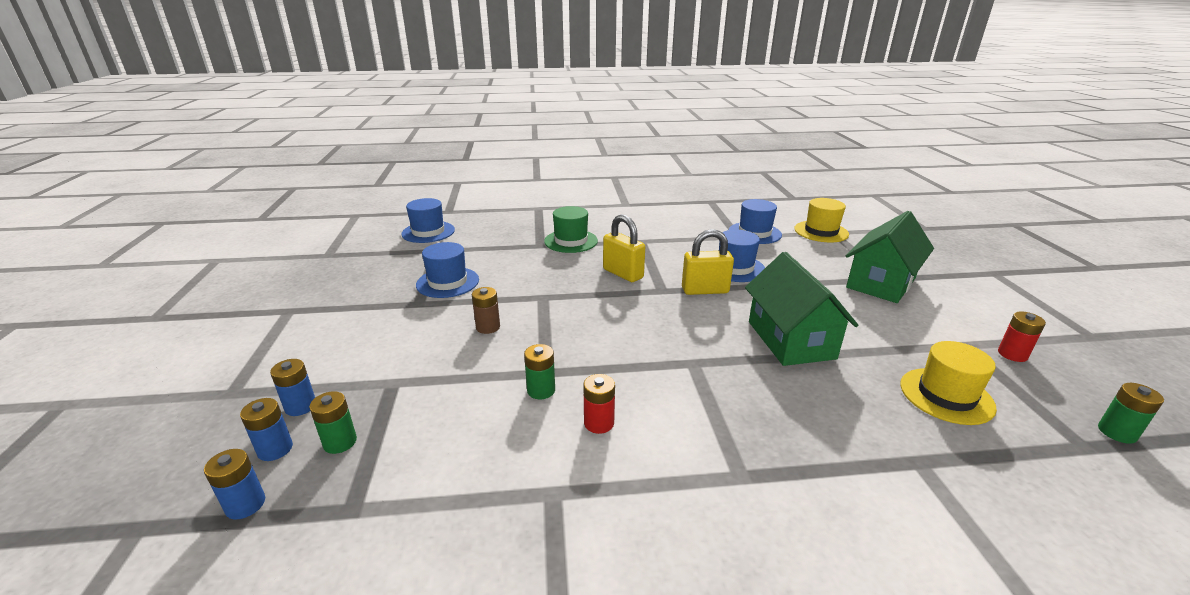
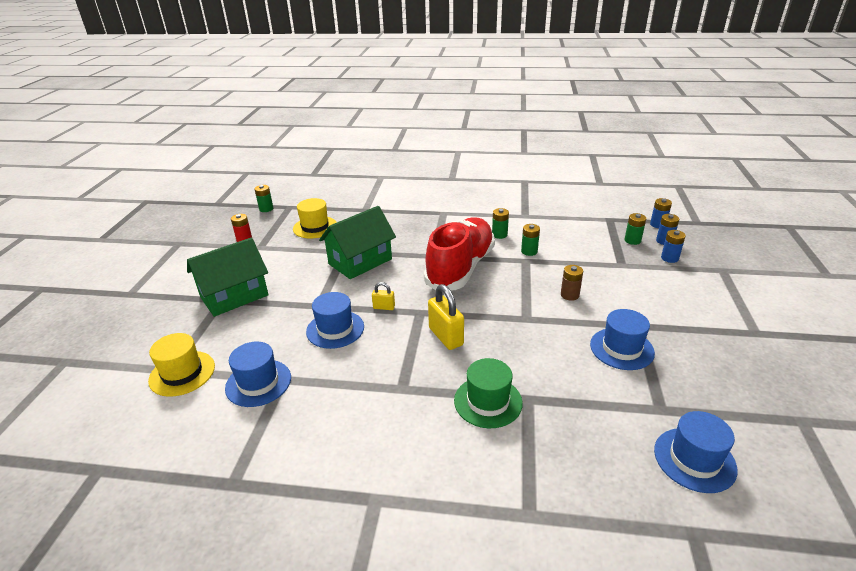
camera: 165 degrees left, 5 degrees up
red battery [583,374,615,434] -> green battery [492,208,509,239]
yellow padlock [682,229,734,295] -> yellow padlock [372,282,395,310], size x0.54
green house [745,252,858,366] -> green house turned 45 degrees clockwise [319,206,396,279]
none -> red shoe [424,217,495,290]

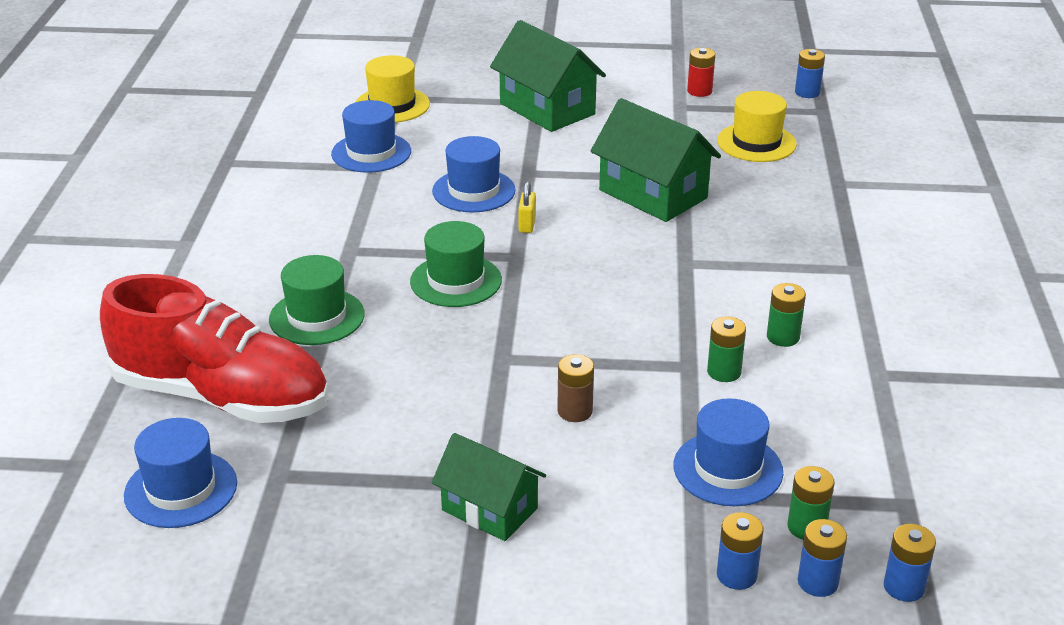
camera: 85 degrees right, 0 degrees up
green battery [255,185,273,212] -> blue battery [795,49,825,98]
red shoe [424,217,495,290] -> red shoe moved to [100,274,328,423]
yellow padlock [428,284,464,350] -> green hat [410,221,502,307]
blue hat [590,309,655,370] -> blue hat moved to [673,398,783,506]
none -> green house [432,433,546,541]

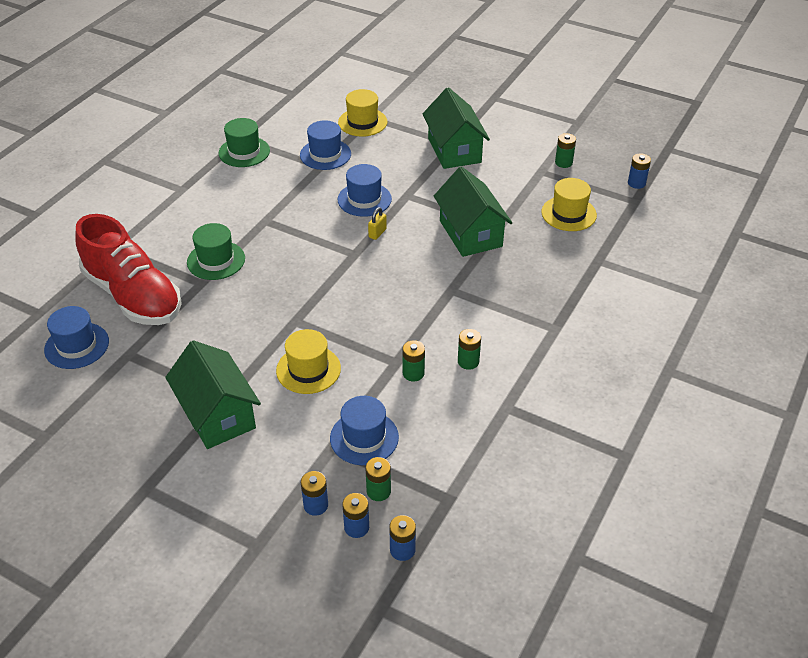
camera: 25 degrees right, 10 degrees up
green hat [410,221,502,307] -> green hat moved to [218,118,270,167]
green house [432,433,546,541] -> green house [165,340,261,449], size x1.53
brown battery [557,354,594,422] -> yellow hat [276,329,341,394]
red battery [687,48,715,97] -> green battery [555,133,576,168]

